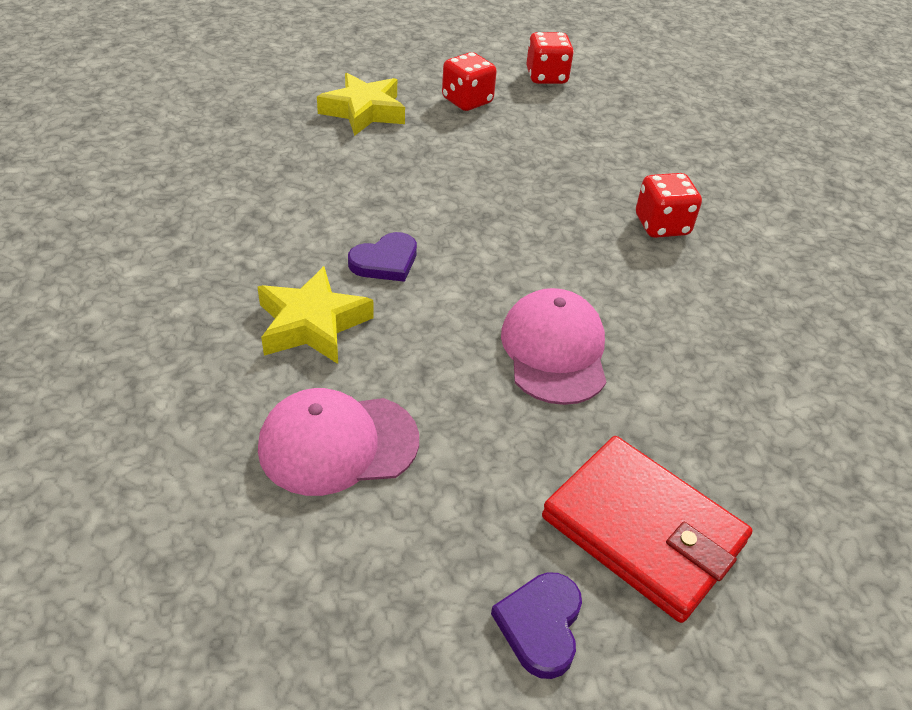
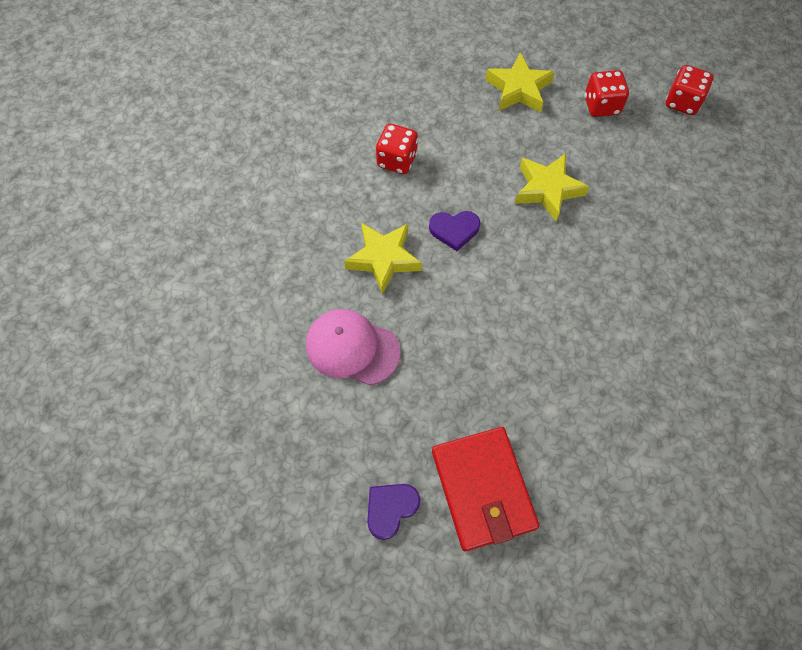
camera: 35 degrees right, 20 degrees up
pink cap [501,288,606,405] -> none
red dice [636,173,702,238] -> red dice moved to [376,124,418,174]
none -> yellow star [515,153,590,221]

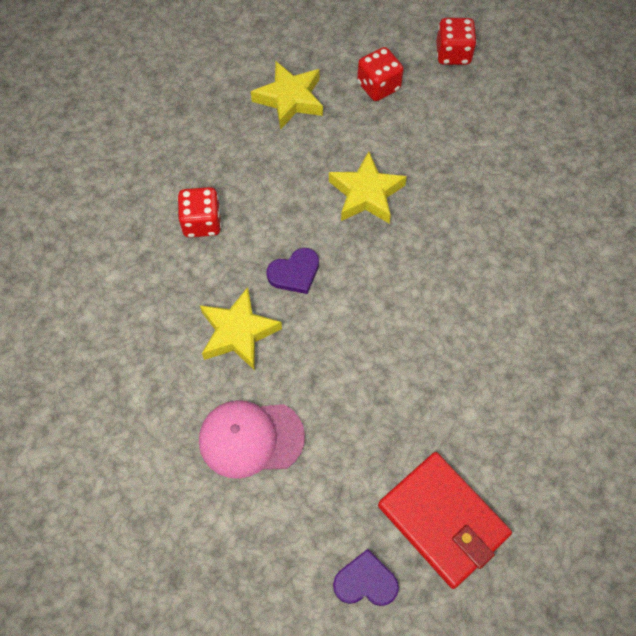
camera: 25 degrees left, 0 degrees up
purple heart [367,484,420,540] -> purple heart turned 75 degrees clockwise [333,549,399,606]

